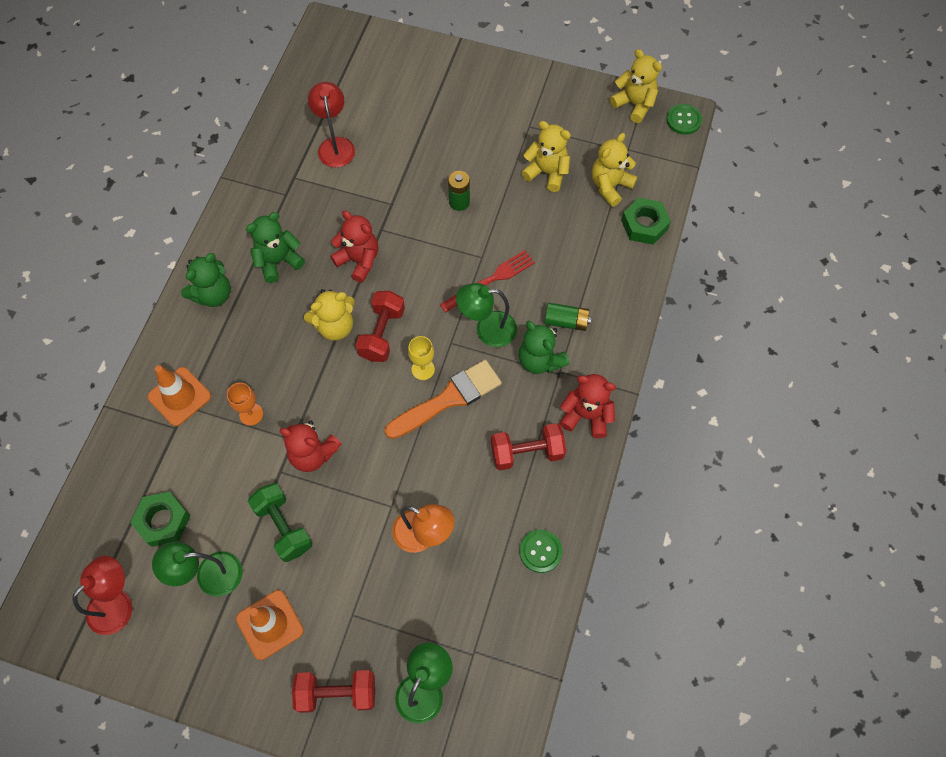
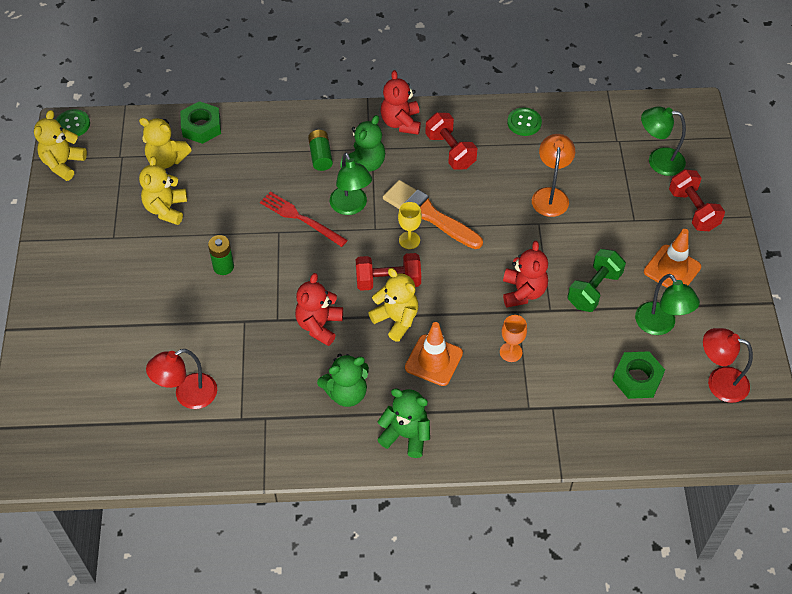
camera: 110 degrees left, 10 degrees down
orange traffic cone [148,365,211,426] -> orange traffic cone moved to [405,322,463,386]
green teddy bear [246,212,305,283] -> green teddy bear turned 60 degrees counterclockwise [317,354,369,407]

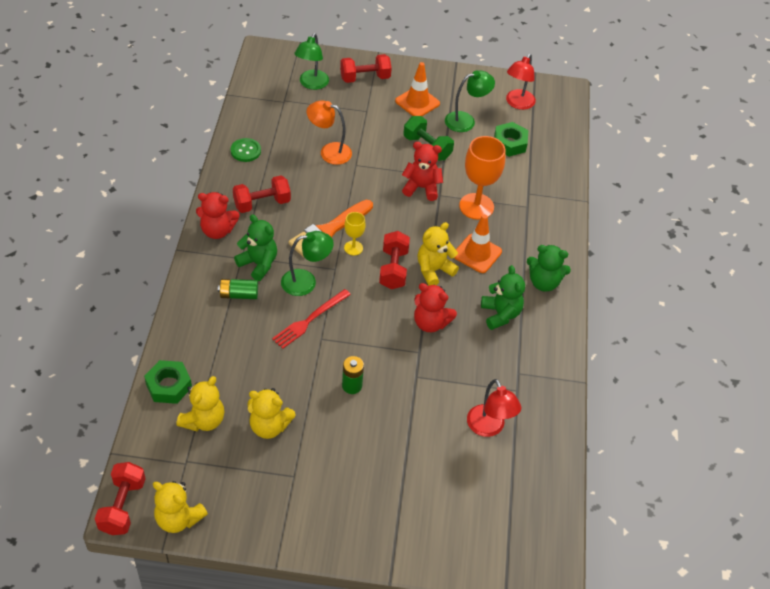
camera: 85 degrees left, 5 degrees down
green button [56,109,90,136] -> red dumbbell [95,462,146,535]
green teddy bear [377,388,430,458] -> green teddy bear turned 105 degrees counterclockwise [527,245,571,292]
orange goblet [500,315,527,362] -> orange goblet [459,136,506,220], size x1.92

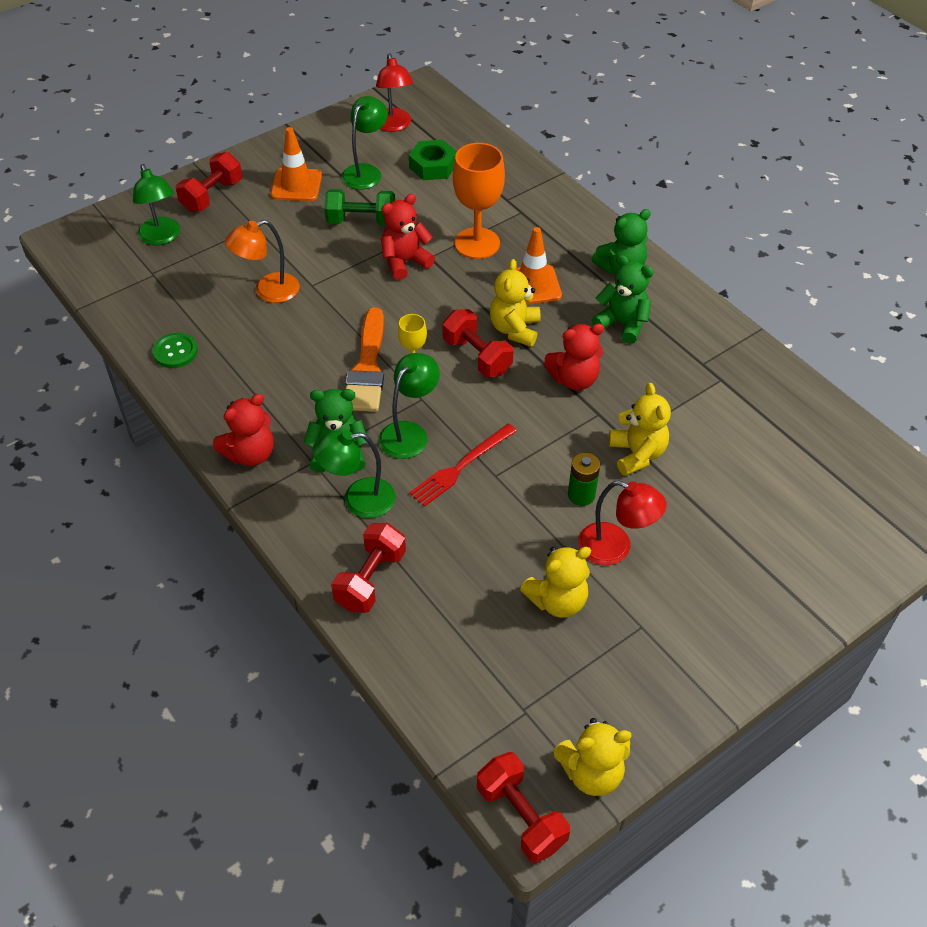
camera: 40 degrees left, 0 degrees up
green nut [144,360,192,404] -> none
yellow teddy bear [177,376,224,431] -> yellow teddy bear moved to [609,383,671,476]
green battery [218,279,258,299] -> green lamp [313,430,395,518]
red dumbbell [233,175,291,213] -> red dumbbell moved to [331,523,406,613]
red fork [272,289,351,349] -> red fork turned 45 degrees clockwise [409,424,517,507]
red lamp [467,379,521,437] -> red lamp moved to [578,480,667,565]

